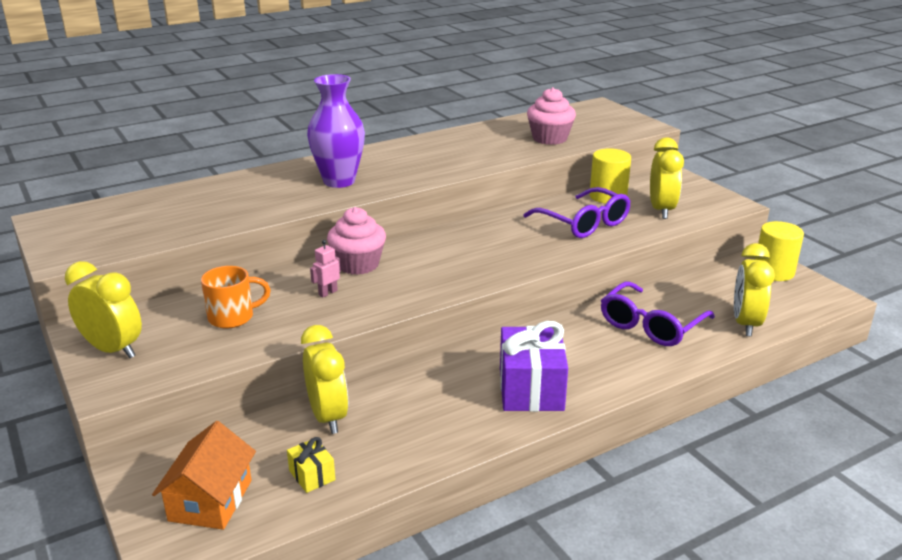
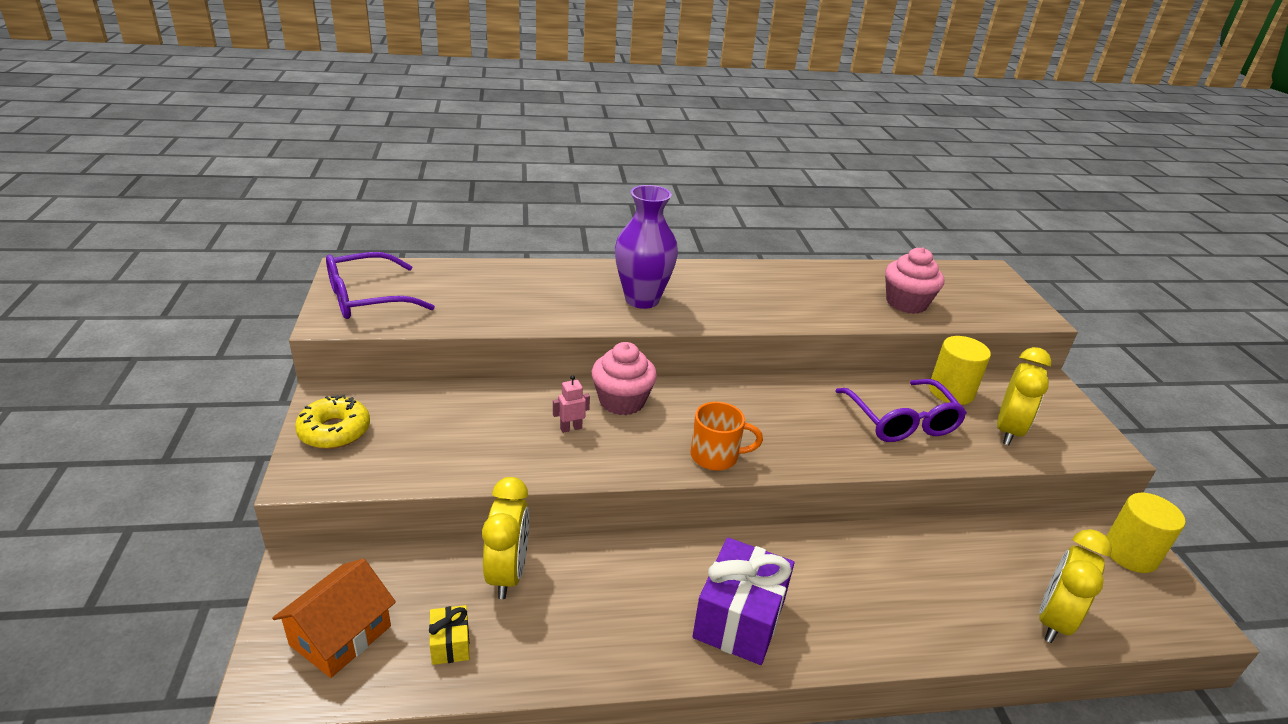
camera: 20 degrees right, 5 degrees up
yellow clock [65,261,142,358] -> yellow donut [295,395,370,449]
orange mug [201,266,271,328] -> orange mug moved to [690,402,763,470]
purple glasses [601,282,715,346] -> purple glasses moved to [326,252,435,319]

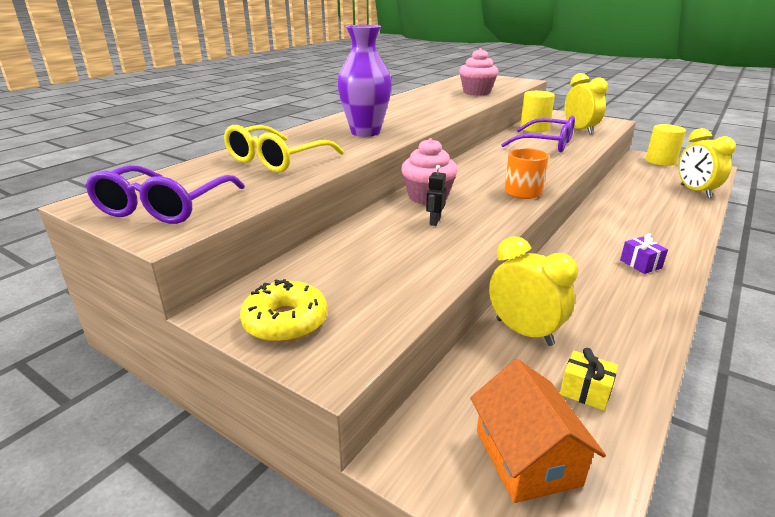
camera: 45 degrees left, 5 degrees down
pink robot [553,375,590,433] -> black robot [426,165,447,226]
purple gift [692,538,794,665] -> purple gift [620,233,668,274], size x0.48
none -> yellow glasses [224,125,344,173]

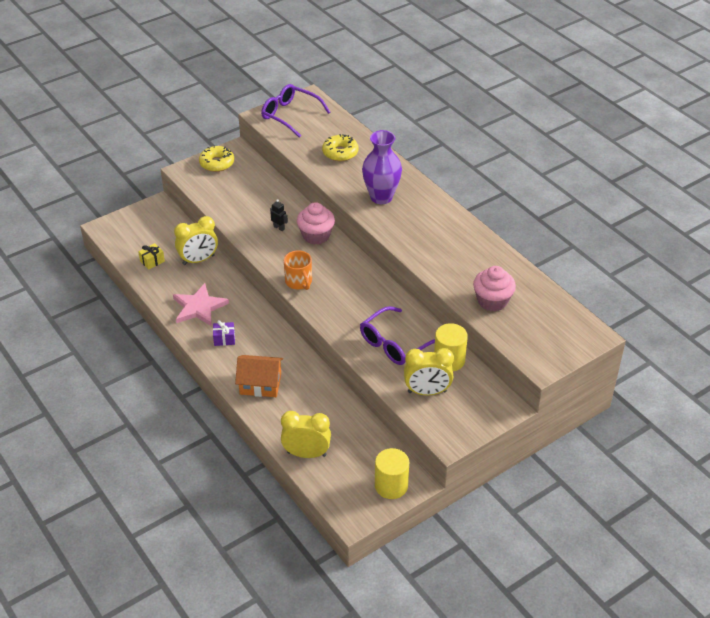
camera: 110 degrees right, 15 degrees up
yellow glasses [224,125,344,173] -> yellow donut [322,134,358,161]
orange house [470,359,606,503] -> orange house moved to [235,355,283,397]
none -> pink star [173,283,229,326]

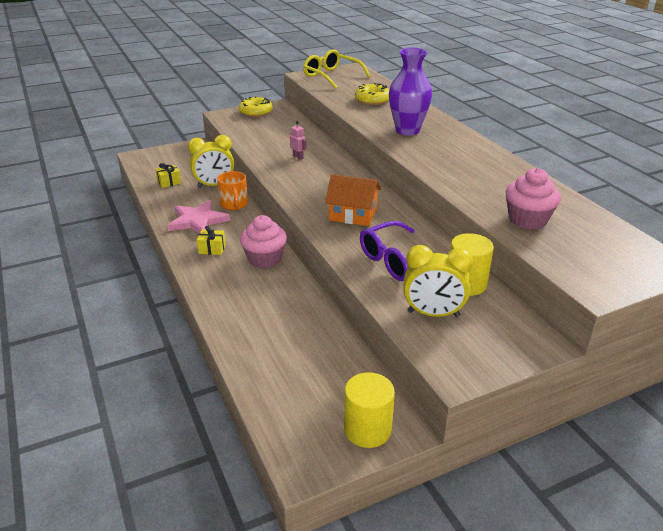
camera: 10 degrees right, 10 degrees down
purple gift [213,320,235,346] -> yellow gift [197,226,226,255]
orange house [235,355,283,397] -> orange house moved to [325,174,381,226]
purple glasses [261,84,331,138] -> yellow glasses [303,49,371,89]
black robot [270,199,288,231] -> pink robot [290,121,306,160]
yellow clock [281,411,331,458] -> none
orange mug [284,250,312,290] -> orange mug moved to [217,171,248,210]
pink cupcake [297,202,335,245] -> pink cupcake moved to [240,215,287,268]

